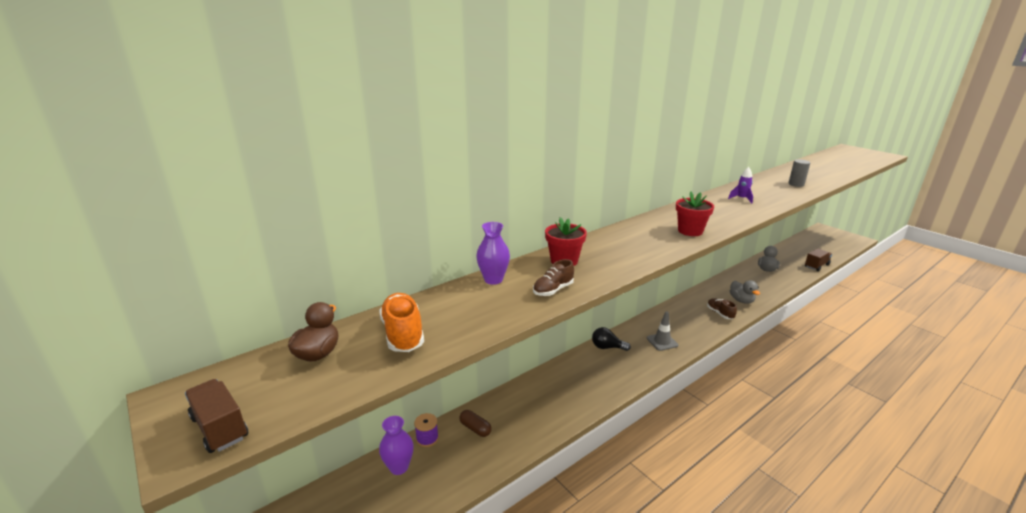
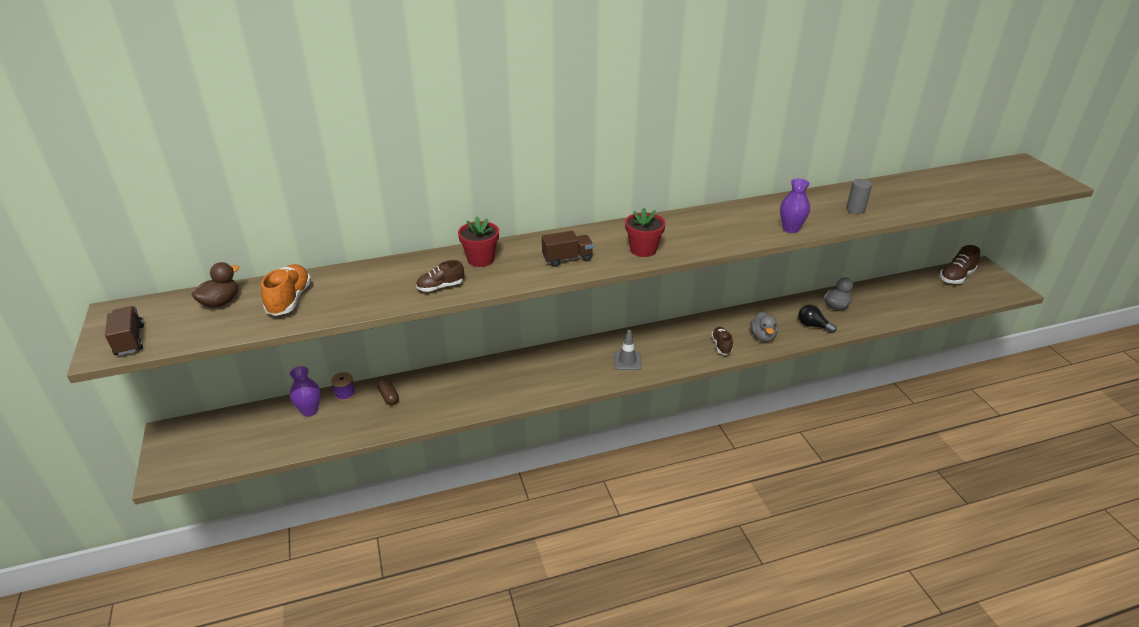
camera: 20 degrees right, 10 degrees up
purple vase [476,222,510,285] -> purple vase moved to [780,179,810,233]
black light bulb [592,327,631,351] -> black light bulb moved to [798,305,837,333]
purple rocket [728,167,753,203] -> none
brown truck [805,248,832,271] -> brown truck moved to [542,231,594,267]
none -> brown shoe [940,245,980,284]

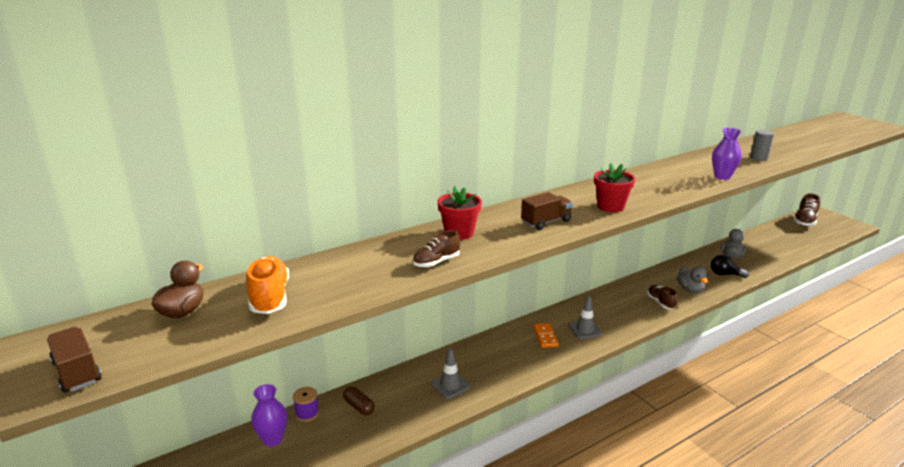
camera: 15 degrees left, 10 degrees down
none -> grey traffic cone [431,348,470,399]
none -> orange domino [533,323,559,348]

